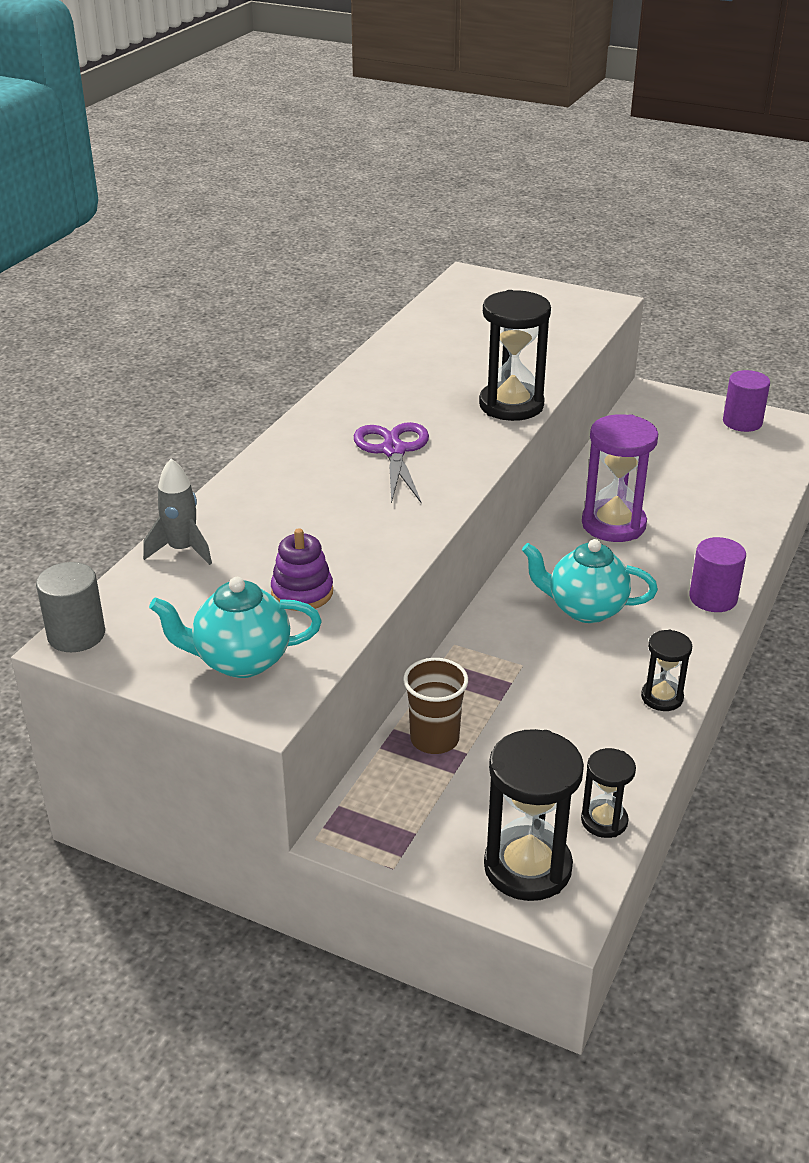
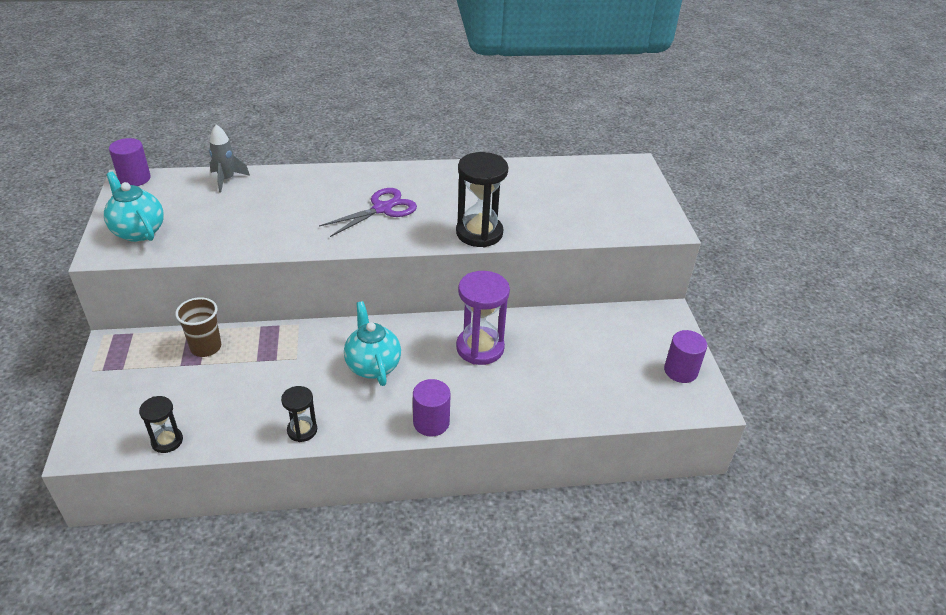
camera: 55 degrees right, 5 degrees up
grey cylinder [36,562,105,652] -> purple cylinder [109,138,151,186]
purple stacking toy [271,528,333,611] -> none
black hourglass [484,729,584,901] -> none

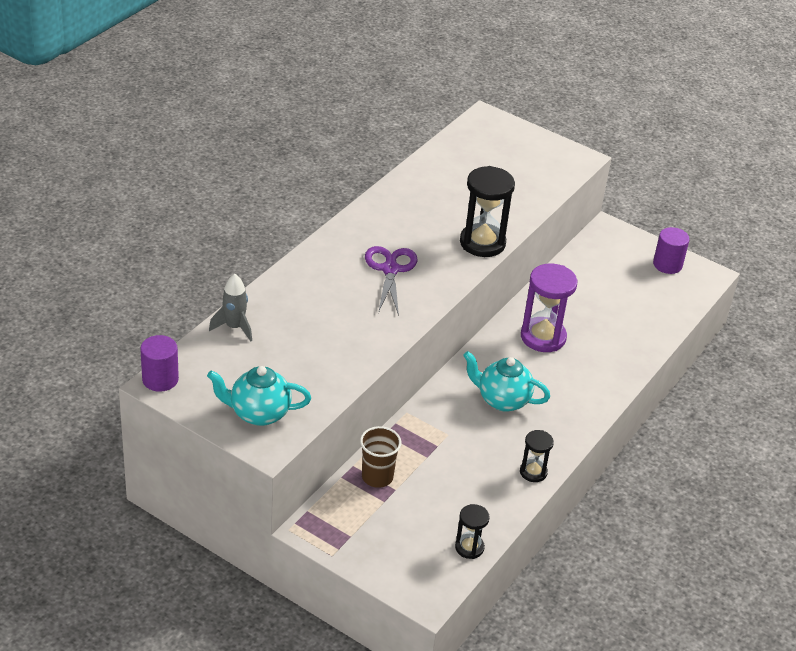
camera: 50 degrees left, 0 degrees up
purple cylinder [413,379,451,437] -> none

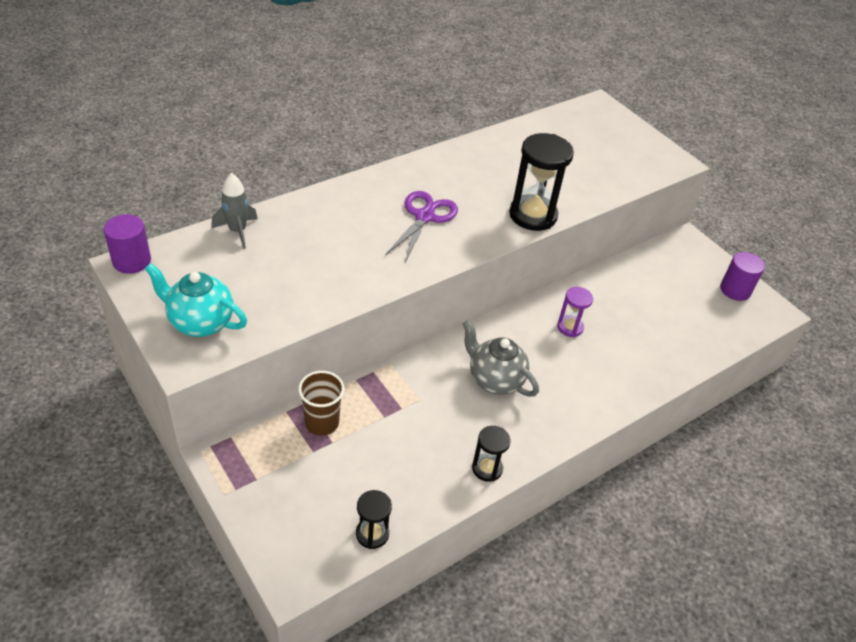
camera: 20 degrees right, 5 degrees up
turquoise teapot [463,351,550,412] -> grey teapot [462,320,539,397]
purple hourglass [521,263,577,352] -> purple hourglass [557,287,593,337], size x0.55

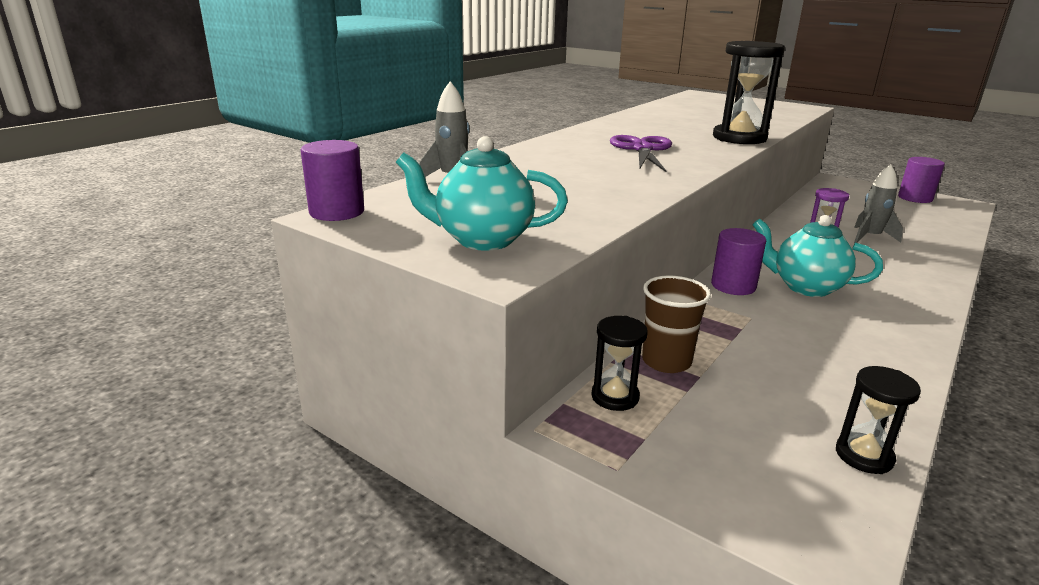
camera: 15 degrees left, 20 degrees down
grey teapot [462,320,539,397] -> turquoise teapot [753,215,883,297]
black hourglass [472,426,511,482] -> black hourglass moved to [591,316,648,411]
none -> purple cylinder [711,228,766,295]
none -> grey rocket [854,164,903,243]

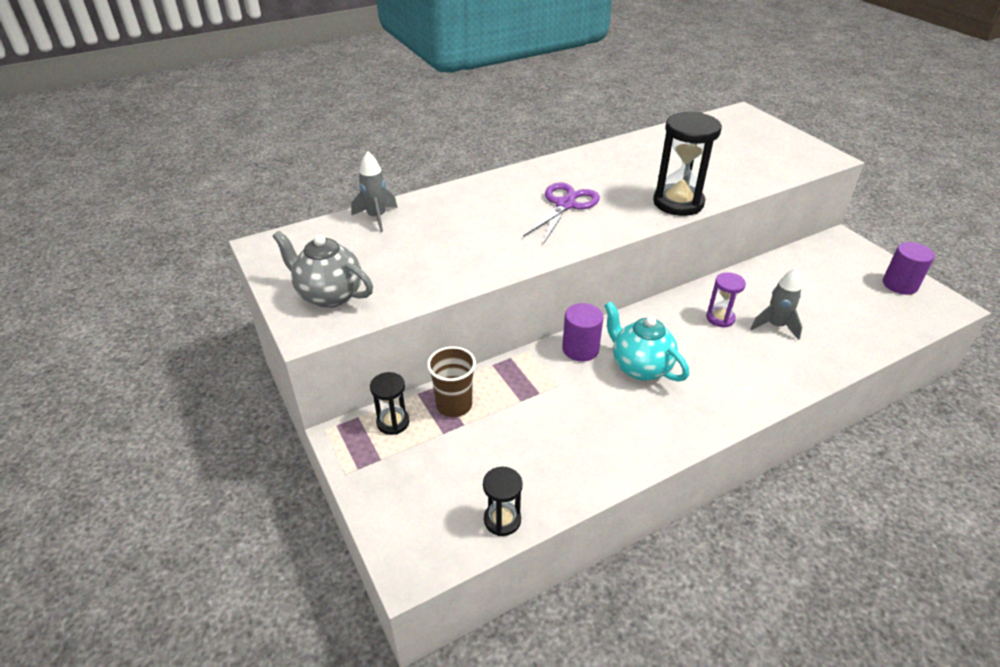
camera: 25 degrees right, 15 degrees up
purple cylinder [301,140,364,221] -> none
turquoise teapot [396,136,568,251] -> grey teapot [272,231,373,308]

